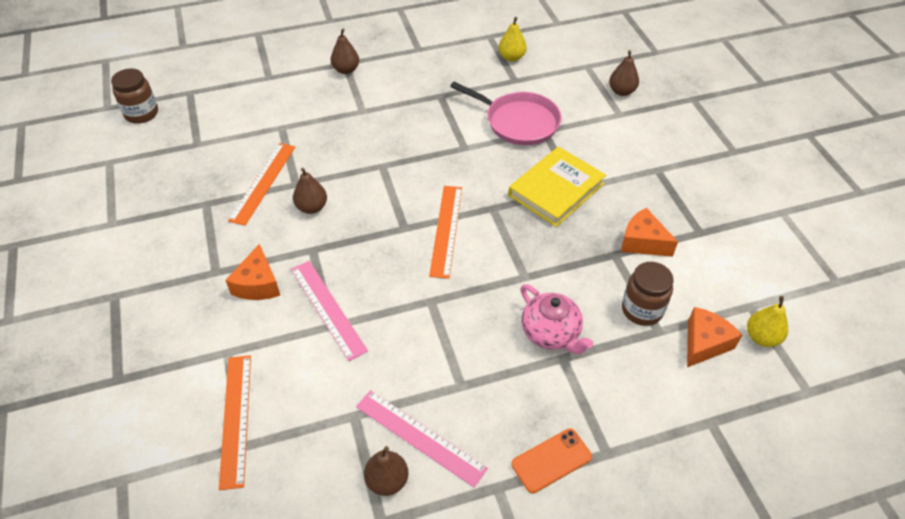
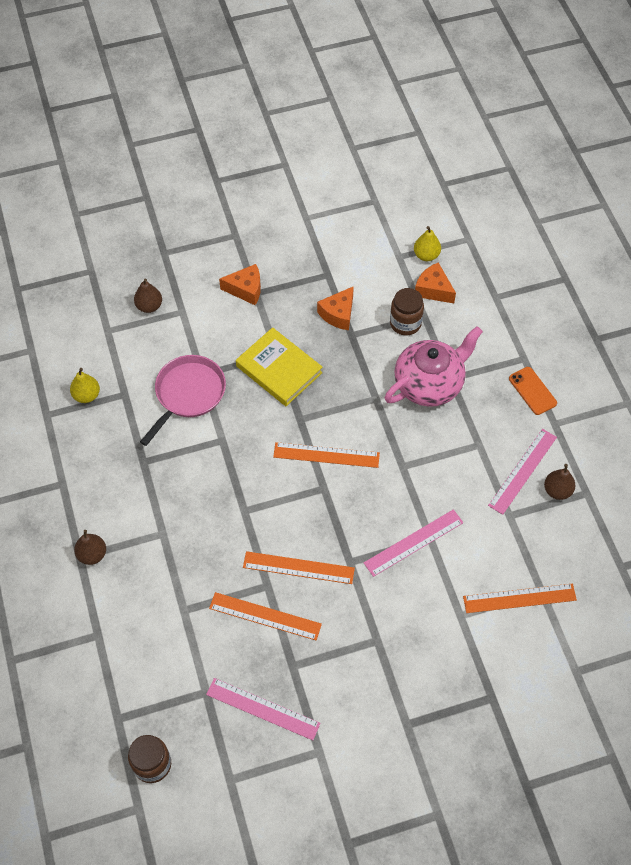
camera: 90 degrees left, 10 degrees up
orange cheese [225,244,280,300] -> orange cheese moved to [219,264,261,305]
brown pear [293,168,327,214] -> orange ruler [243,551,355,584]
pink teapot [521,284,593,354] -> pink teapot [385,326,483,407], size x1.53
none -> pink ruler [206,678,321,740]

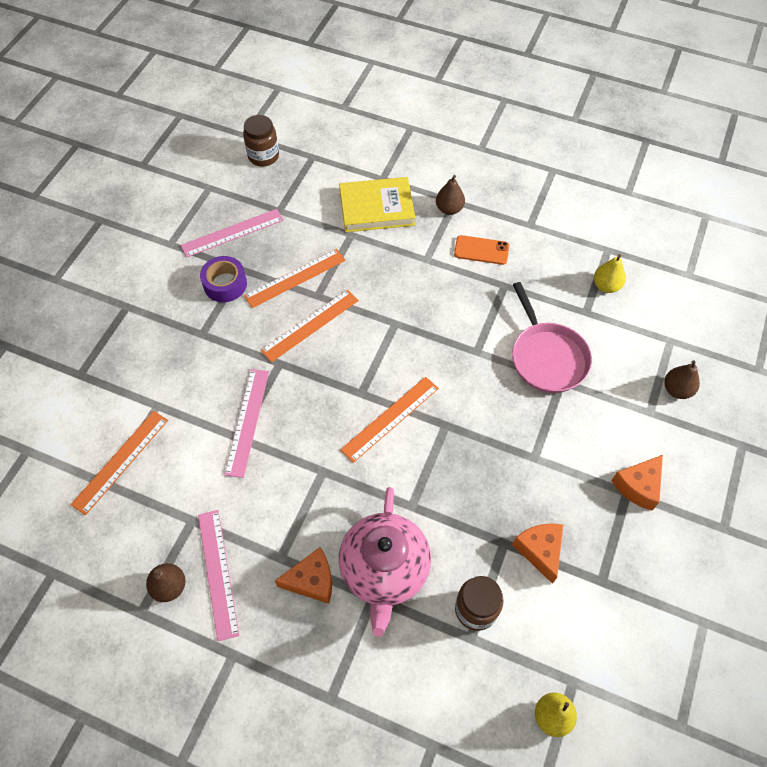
camera: 130 degrees right, 0 degrees up
yellow book [236,327,323,406] -> yellow book moved to [339,177,415,232]
orange cheese [415,262,456,303] -> orange cheese moved to [275,547,332,604]
orange phone [509,367,557,415] -> orange phone moved to [454,235,510,265]
none -> purple tape [200,256,247,302]

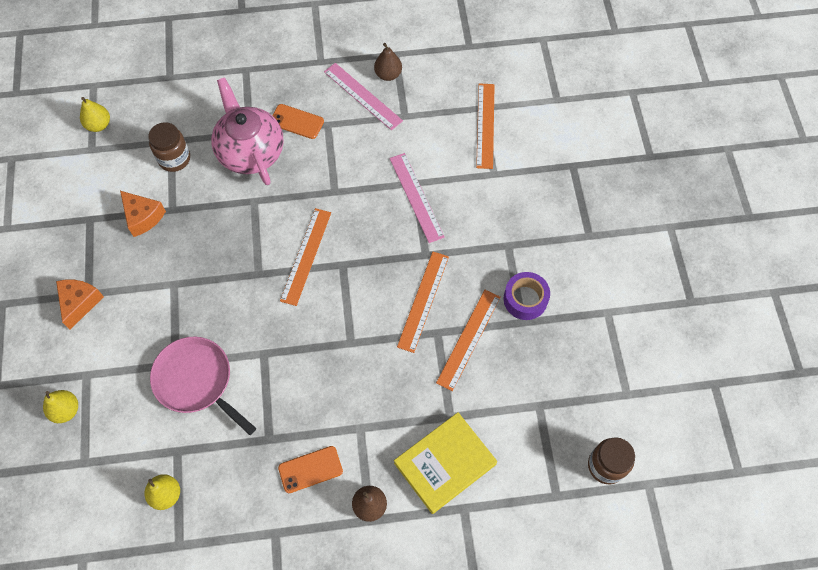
camera: 150 degrees right, 5 degrees up
pink ruler [181,209,283,258] -> none
orange cheese [275,547,332,604] -> orange phone [272,104,324,139]
brown pear [664,360,700,399] -> yellow pear [43,390,78,423]

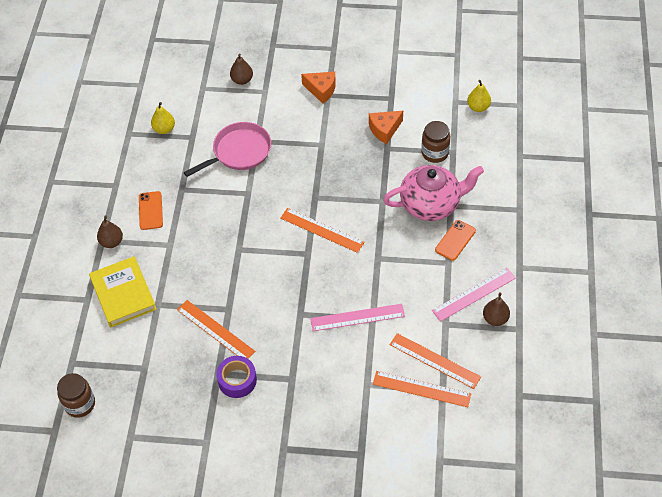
camera: 105 degrees right, 10 degrees down
yellow pear [43,390,78,423] -> brown pear [230,54,253,85]
orange ruler [397,252,449,353] -> orange ruler moved to [390,333,481,389]

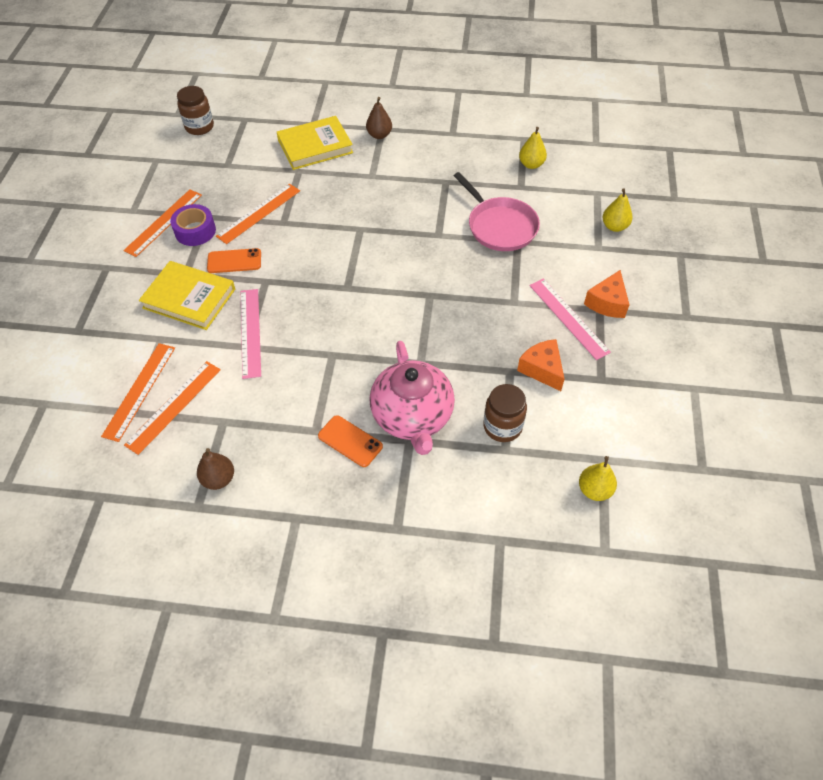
camera: 90 degrees right, 0 degrees up
orange phone [139,191,163,230] -> orange phone moved to [207,248,261,273]
brown pear [230,54,253,85] -> yellow pear [603,189,633,232]
orange ruler [280,208,365,253] -> orange ruler moved to [123,190,202,257]
pink ruler [432,268,516,322] -> pink ruler moved to [529,278,611,360]
none -> yellow book [139,261,235,330]

